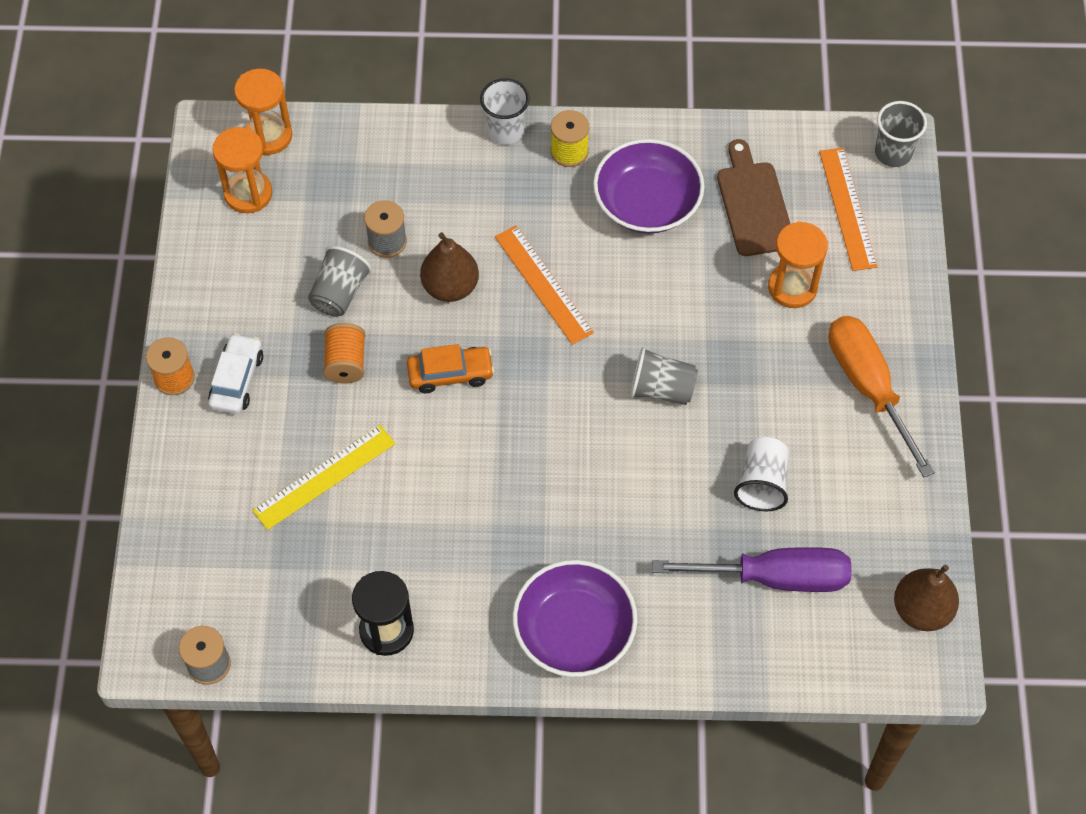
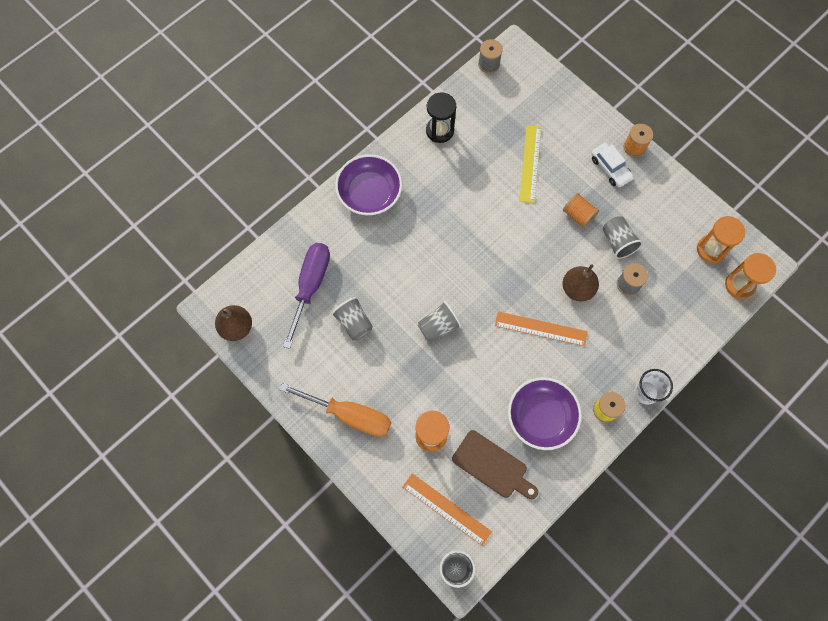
camera: 135 degrees right, 10 degrees up
orange car [407,344,494,393] -> none
purple screwdriver [652,547,851,592] -> purple screwdriver turned 150 degrees clockwise [283,243,330,349]
white cup [734,437,789,511] -> grey cup [331,297,373,341]

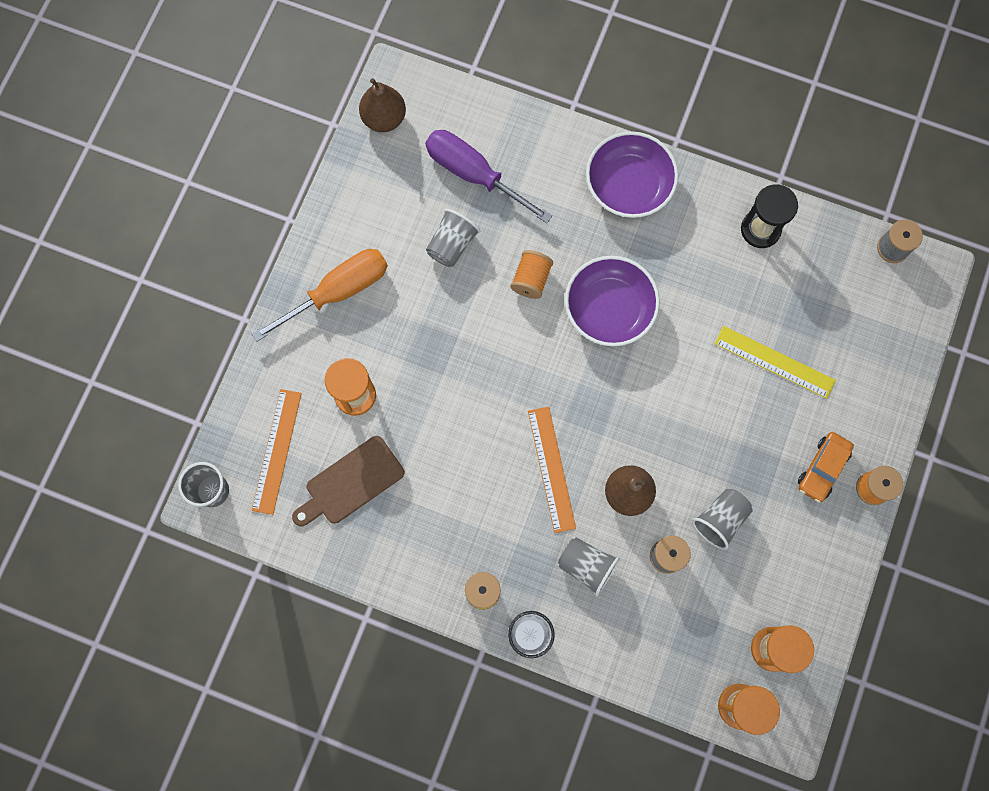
camera: 65 degrees right, 5 degrees up
orange screwdriver [279,383,391,437] -> orange screwdriver turned 120 degrees counterclockwise [251,249,388,342]
purple screwdriver [283,243,330,349] -> purple screwdriver turned 135 degrees counterclockwise [426,130,552,223]
grey cup [418,301,462,343] -> grey cup moved to [558,537,620,596]
brown cutting board [452,430,538,499] -> brown cutting board turned 45 degrees clockwise [292,436,404,526]
purple bowl [508,377,582,450] -> purple bowl moved to [565,256,660,346]
yellow ruler [519,125,541,203] -> yellow ruler turned 45 degrees clockwise [714,326,836,399]
orange spool [563,193,599,228] -> orange spool moved to [511,250,553,299]
white car [591,143,634,187] -> orange car [798,432,854,503]

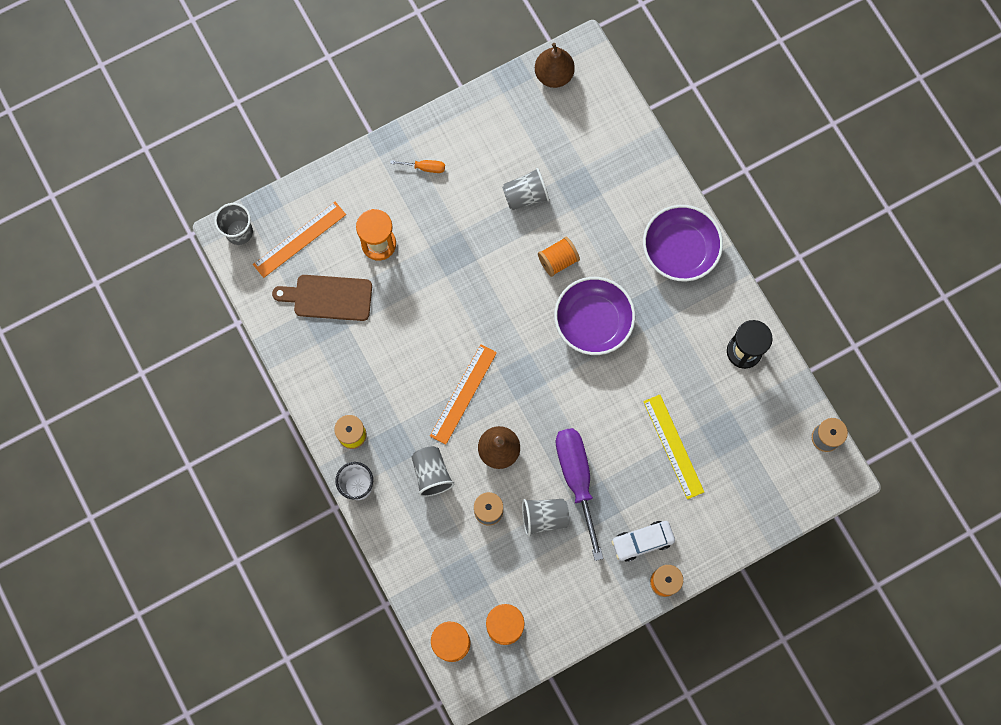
camera: 40 degrees right, 0 degrees up
orange screwdriver [251,249,388,342] -> orange screwdriver [390,160,445,173], size x0.43
purple screwdriver [426,130,552,223] -> purple screwdriver moved to [556,428,604,561]
orange car [798,432,854,503] -> white car [611,521,675,562]

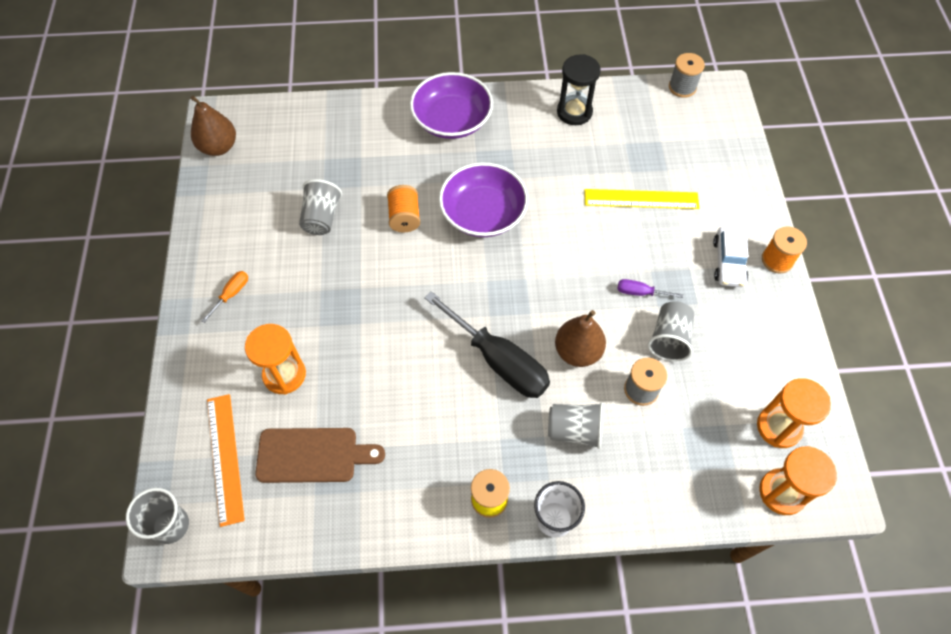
camera: 65 degrees left, 15 degrees down
brown cutting board [272,275,372,321] -> brown cutting board turned 120 degrees counterclockwise [255,428,385,483]
orange ruler [430,344,497,445] -> black screwdriver [424,291,550,398]
purple screwdriver [556,428,604,561] -> purple screwdriver [618,279,683,298], size x0.43

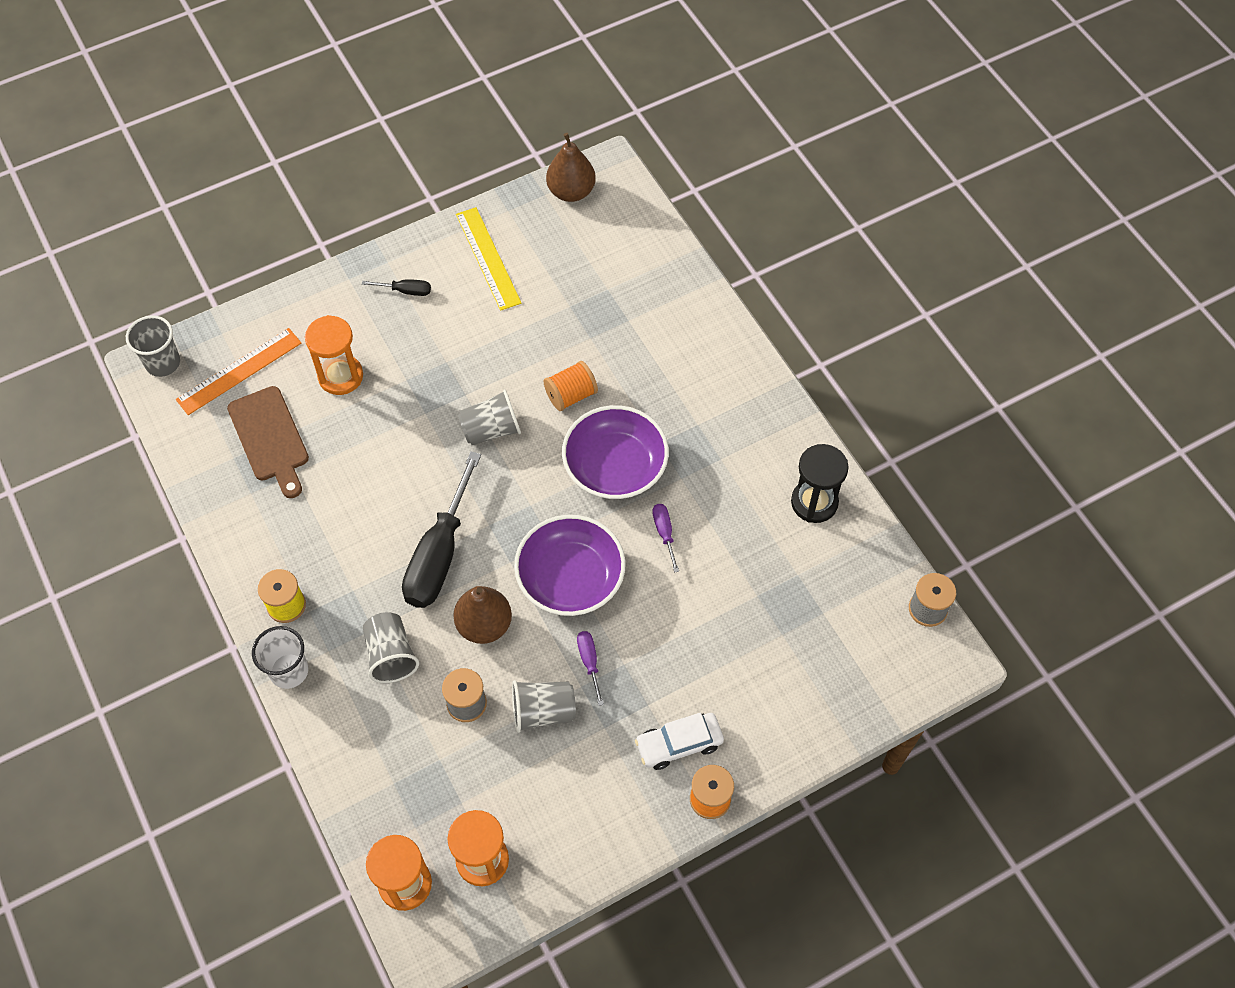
camera: 65 degrees right, 0 degrees up
orange screwdriver [201,271,248,323] -> black screwdriver [362,279,431,296]
grey cup [299,179,342,235] -> grey cup moved to [458,390,521,445]
purple bowl [410,72,493,139] -> purple bowl moved to [514,515,626,616]
yellow ruler [584,189,699,209] -> yellow ruler moved to [456,207,521,311]
none -> purple screwdriver [653,504,679,573]

